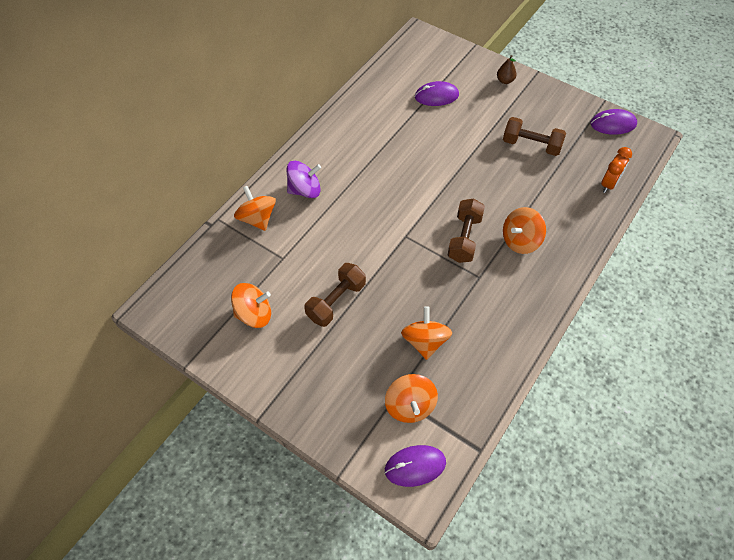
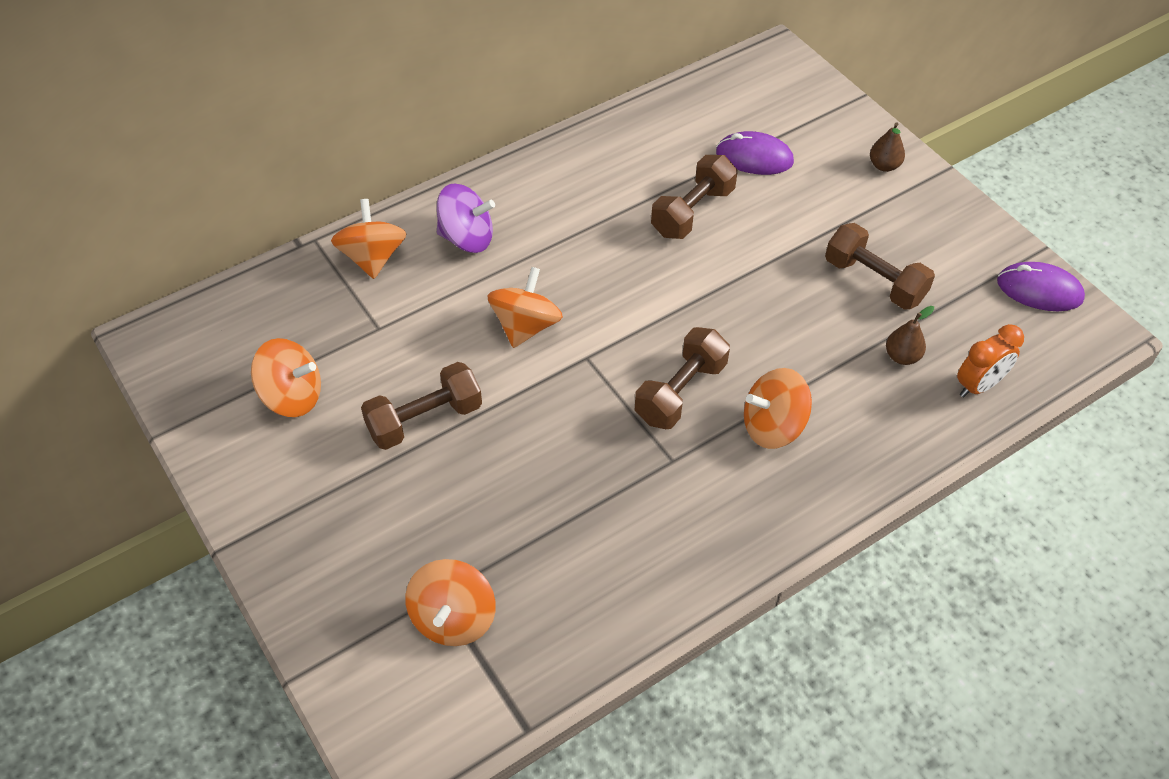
camera: 20 degrees right, 5 degrees down
purple mouse [385,445,446,487] -> none
orange spinning top [401,307,452,360] -> orange spinning top moved to [487,267,563,348]
none -> brown dumbbell [651,155,738,239]
none -> brown pear [886,306,934,365]

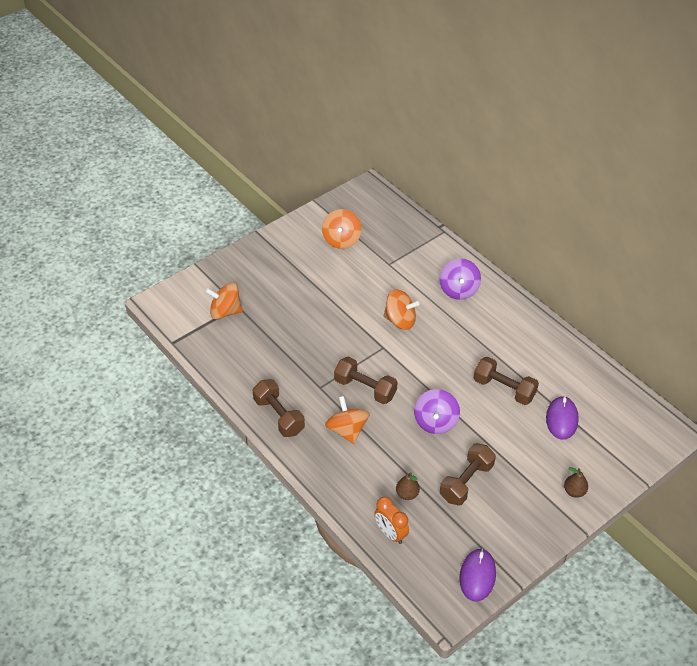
camera: 85 degrees right, 5 degrees down
orange spinning top [331,199,407,279] -> none
brown dumbbell [361,362,482,450] -> brown dumbbell moved to [253,379,305,437]
none -> purple spinning top [414,389,460,434]

